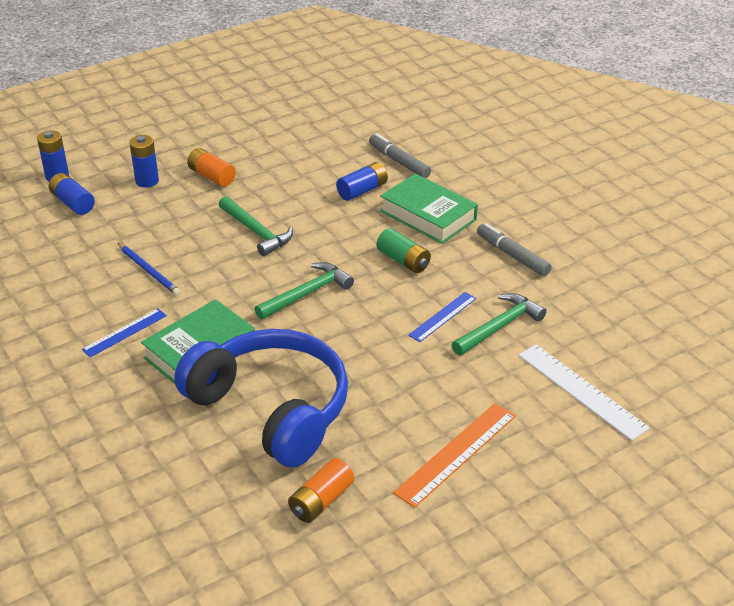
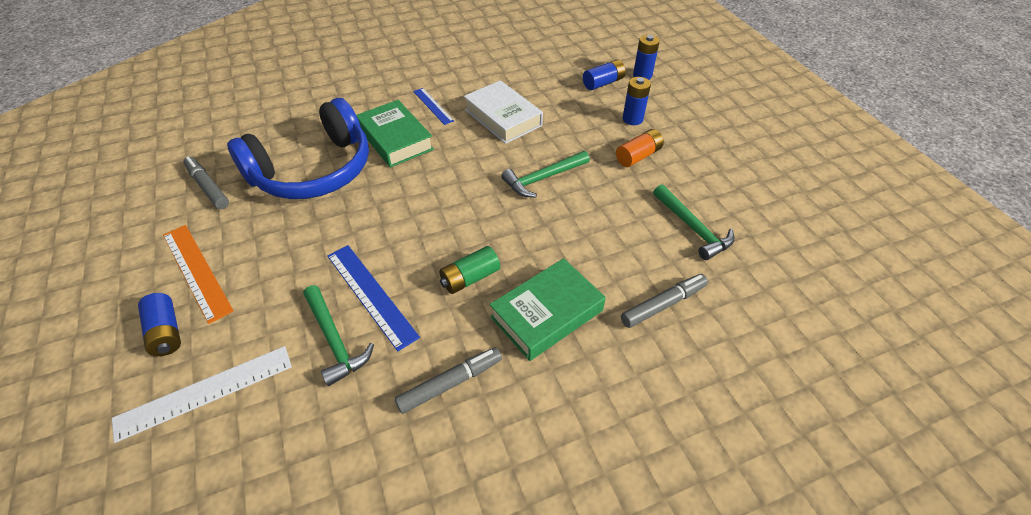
camera: 100 degrees right, 10 degrees up
blue pencil [118,243,180,295] -> white book [464,80,543,144]
green hammer [255,262,354,319] -> green hammer moved to [653,184,735,260]
orange battery [288,458,354,523] -> grey marker [183,156,229,209]
blue battery [336,162,388,201] -> blue battery moved to [138,293,181,356]
blue ruler [408,292,476,342] -> blue ruler [327,245,420,351], size x1.60

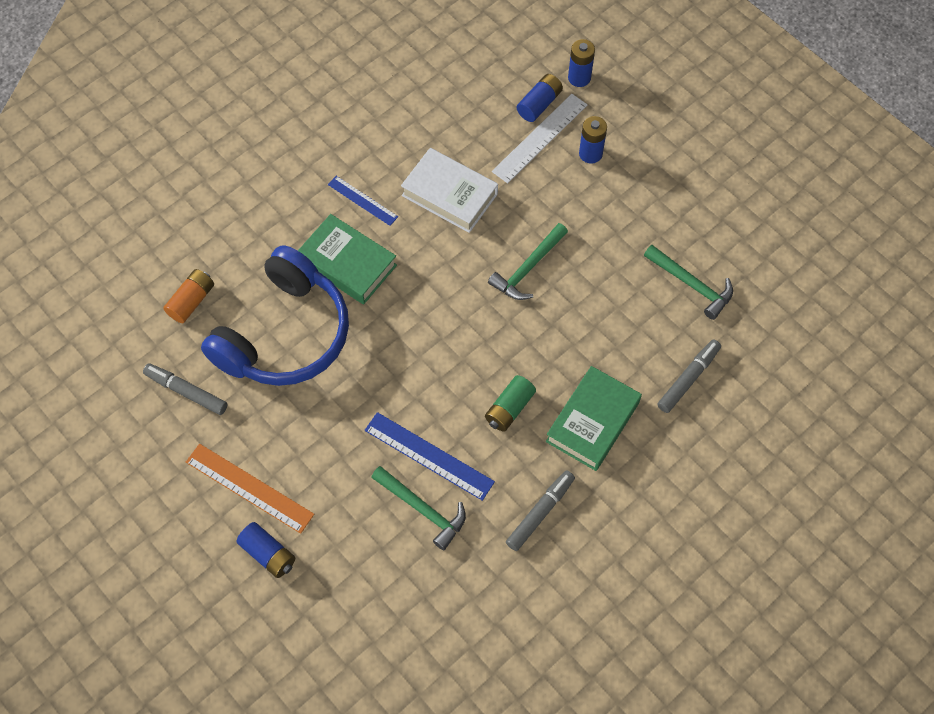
camera: 20 degrees left, 15 degrees up
white ruler [112,346,292,443] -> white ruler moved to [492,94,588,184]
orange battery [616,129,664,167] -> orange battery moved to [163,269,214,323]

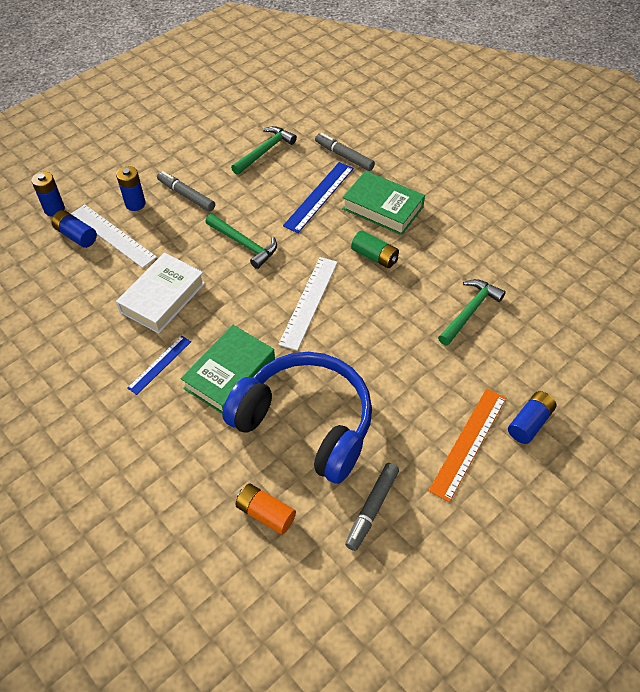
camera: 90 degrees left, 10 degrees down
blue ruler [364,412,495,501] -> blue ruler moved to [283,162,354,233]
grey marker [506,470,575,551] -> grey marker moved to [157,171,215,212]
none -> white ruler [278,257,338,351]

